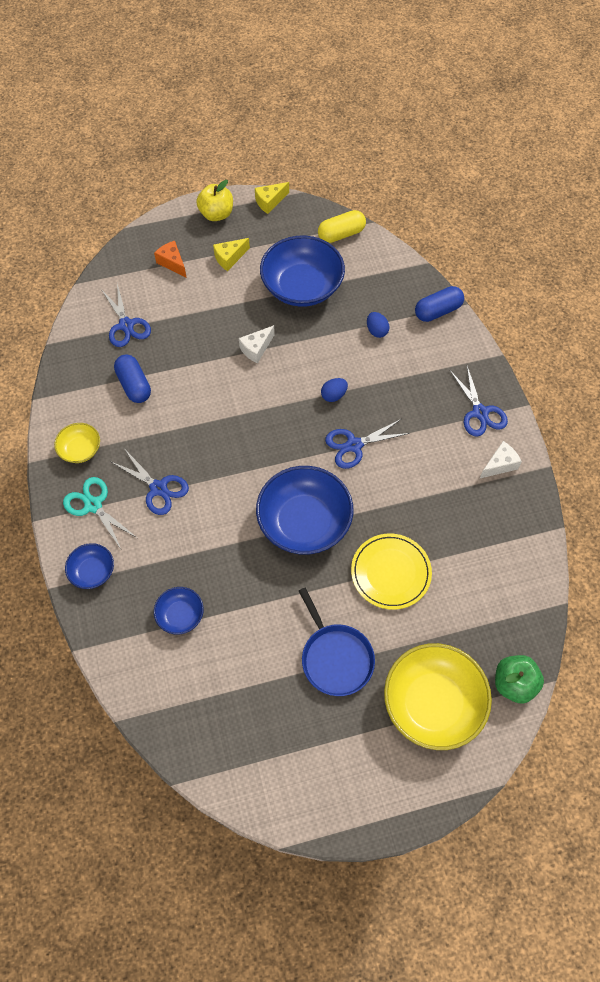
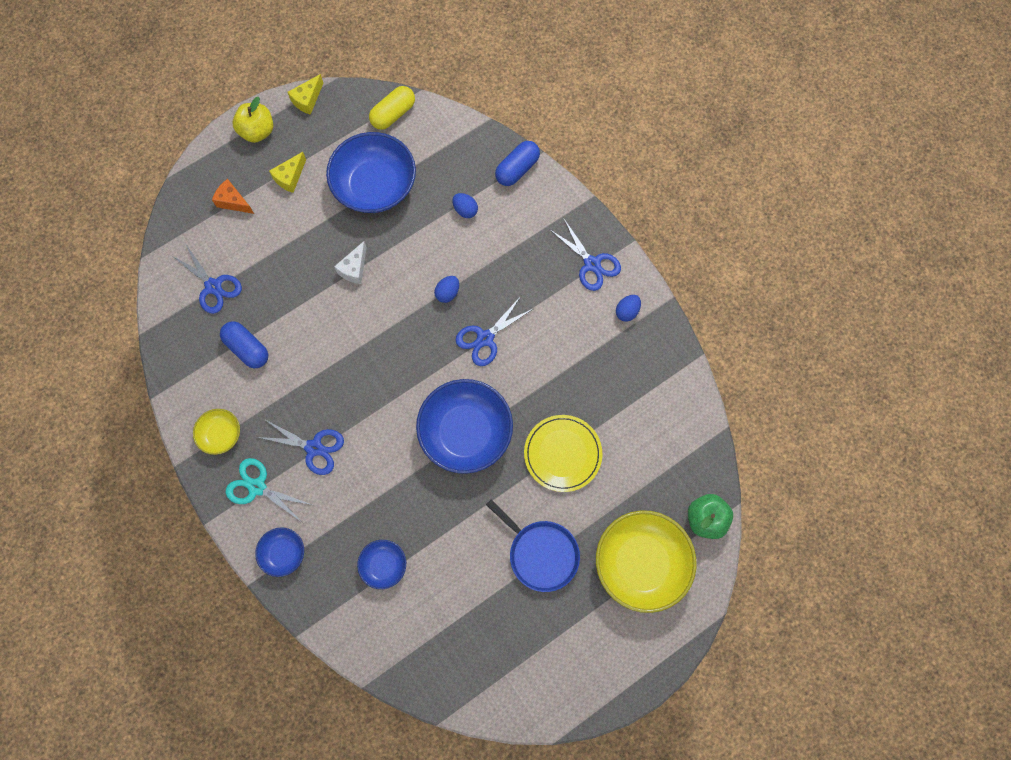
camera: 20 degrees left, 10 degrees up
white cheese [480,441,522,478] -> blue egg [616,295,641,322]

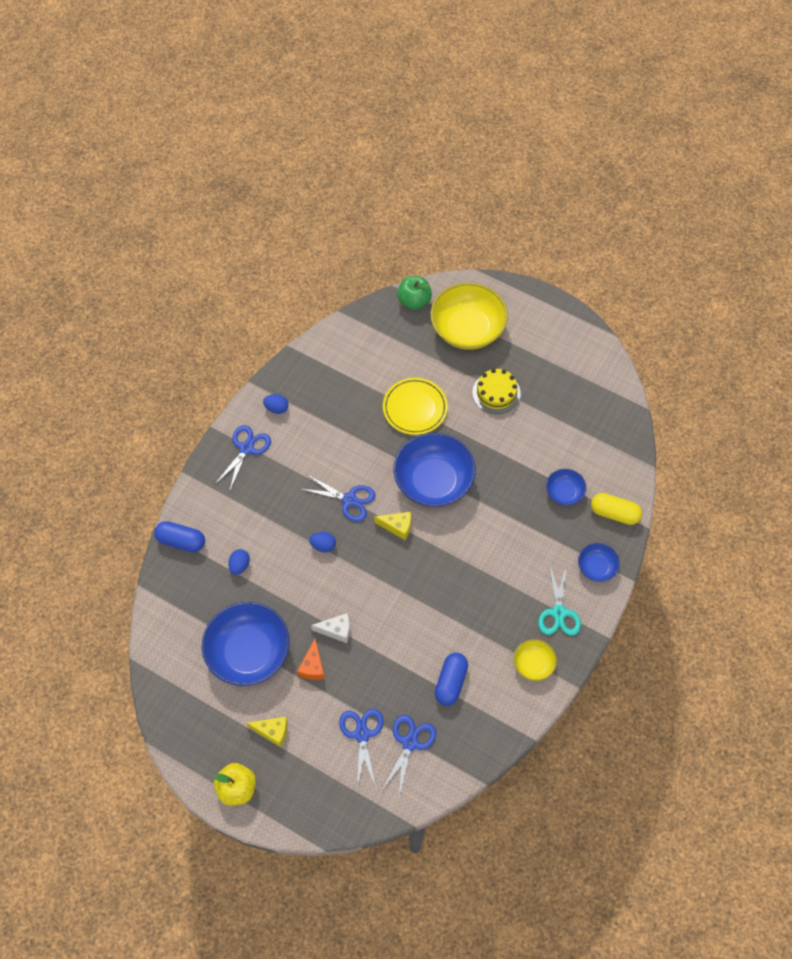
camera: 115 degrees left, 10 degrees down
orange cheese [212,179,254,214] -> orange cheese moved to [297,639,325,680]
blue scissors [257,419,344,475] -> blue scissors moved to [339,709,383,789]
yellow cheese [287,74,323,115] -> yellow cheese moved to [374,512,411,540]
yellow capsule [369,86,415,130] -> yellow capsule moved to [591,493,642,525]
blue pan [486,500,580,592] -> yellow cake [472,368,521,414]

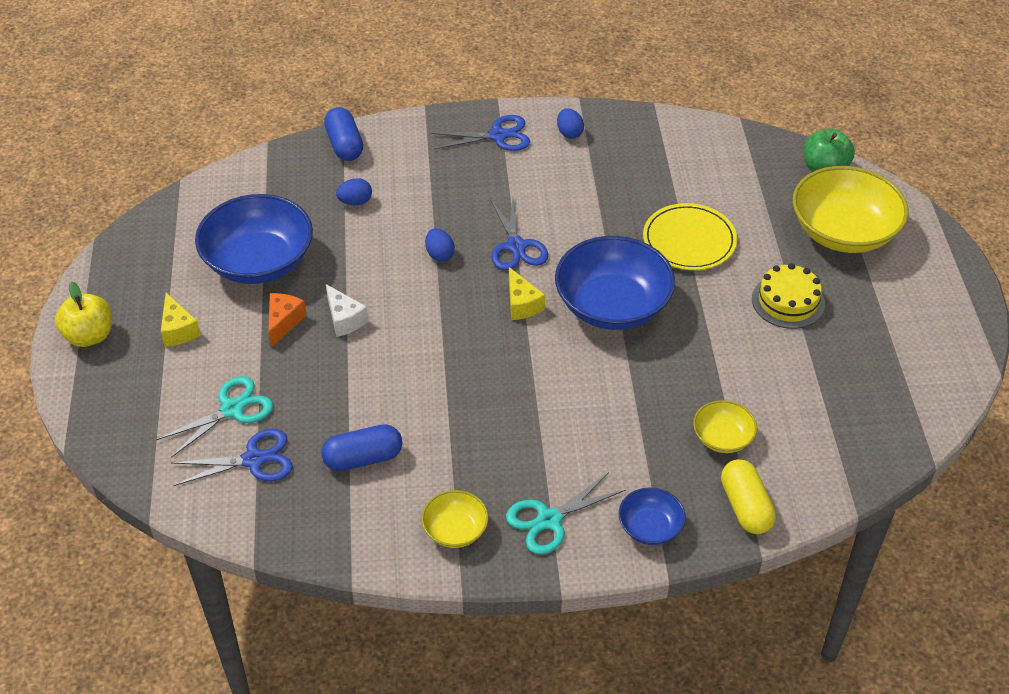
camera: 55 degrees right, 15 degrees down
orange cheese [297,639,325,680] -> orange cheese turned 135 degrees clockwise [268,293,307,347]
blue scissors [339,709,383,789] -> turquoise scissors [157,376,273,458]
blue bowl [546,469,586,505] -> yellow bowl [693,400,757,453]

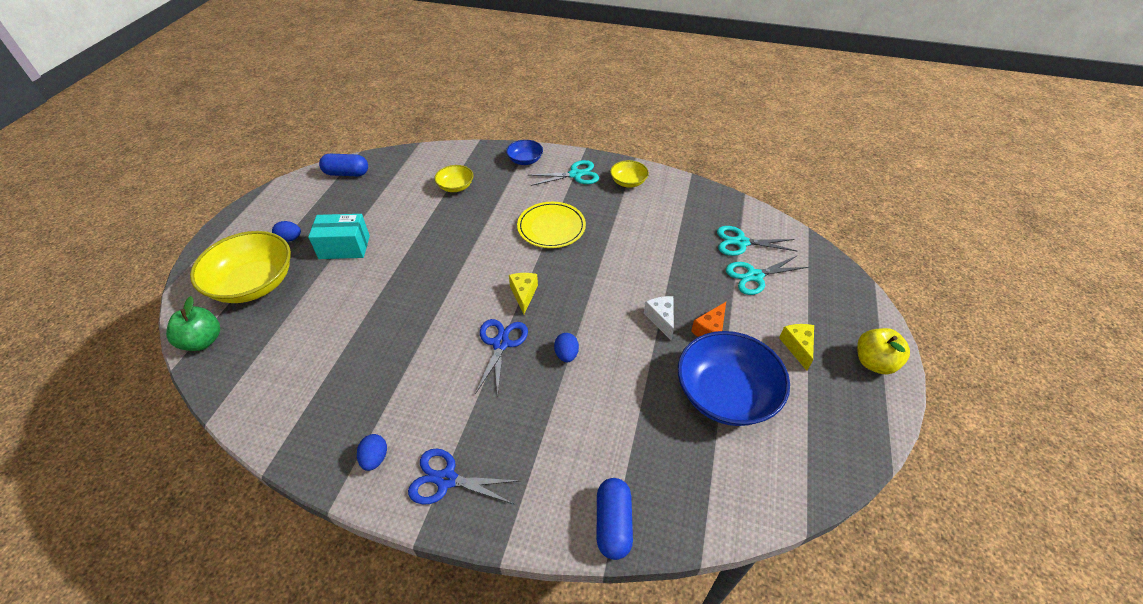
camera: 160 degrees left, 0 degrees up
blue scissors [171,429,293,486] -> turquoise scissors [717,226,797,256]
blue capsule [321,424,403,471] -> blue capsule moved to [319,154,368,176]
blue egg [336,178,372,205] -> blue egg moved to [272,221,301,242]
blue bowl [555,236,675,330] -> none
yellow plate [643,203,737,270] -> yellow plate moved to [517,202,586,248]
yellow capsule [721,459,776,534] -> none
yellow cake [752,263,825,329] -> turquoise box [308,214,370,259]

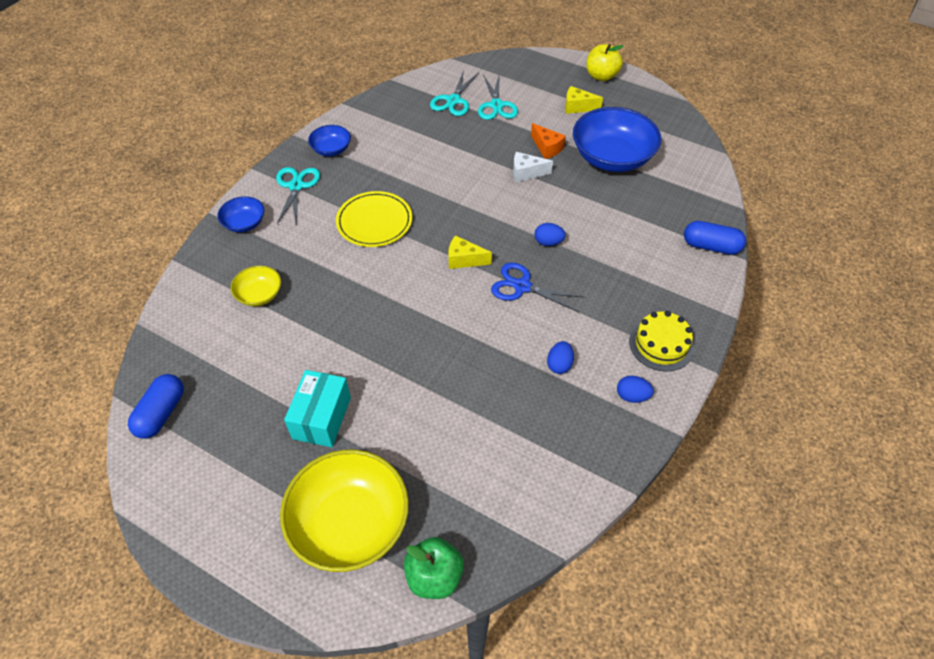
camera: 75 degrees left, 5 degrees up
blue egg [272,221,301,242] -> blue egg moved to [547,341,574,374]
blue scissors [408,448,519,505] -> yellow cake [629,311,695,372]
yellow bowl [610,160,649,187] -> blue bowl [308,125,351,156]

